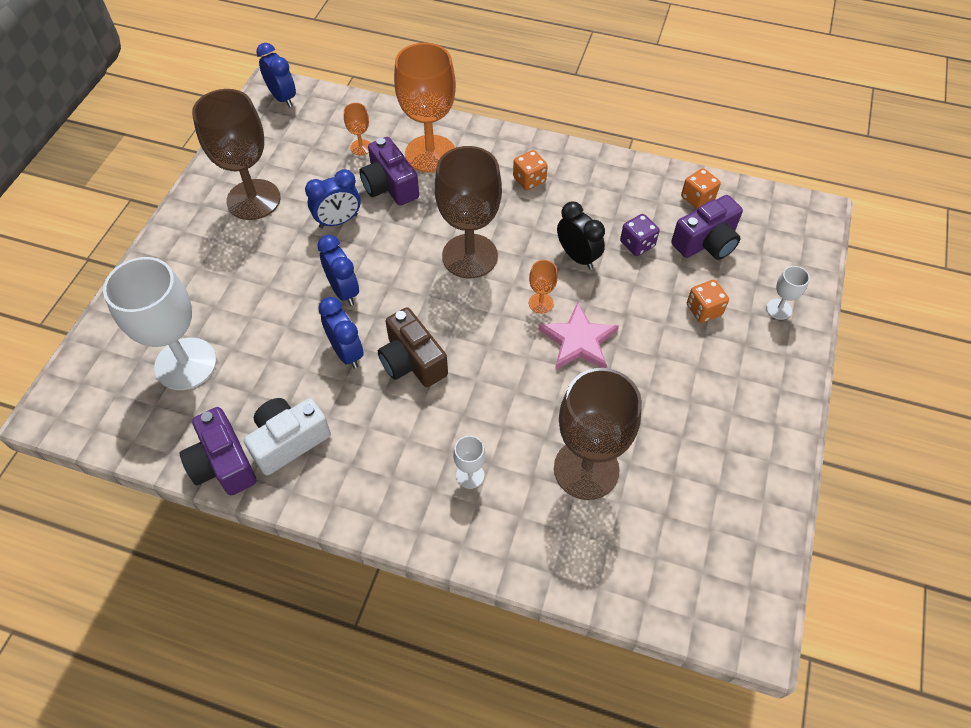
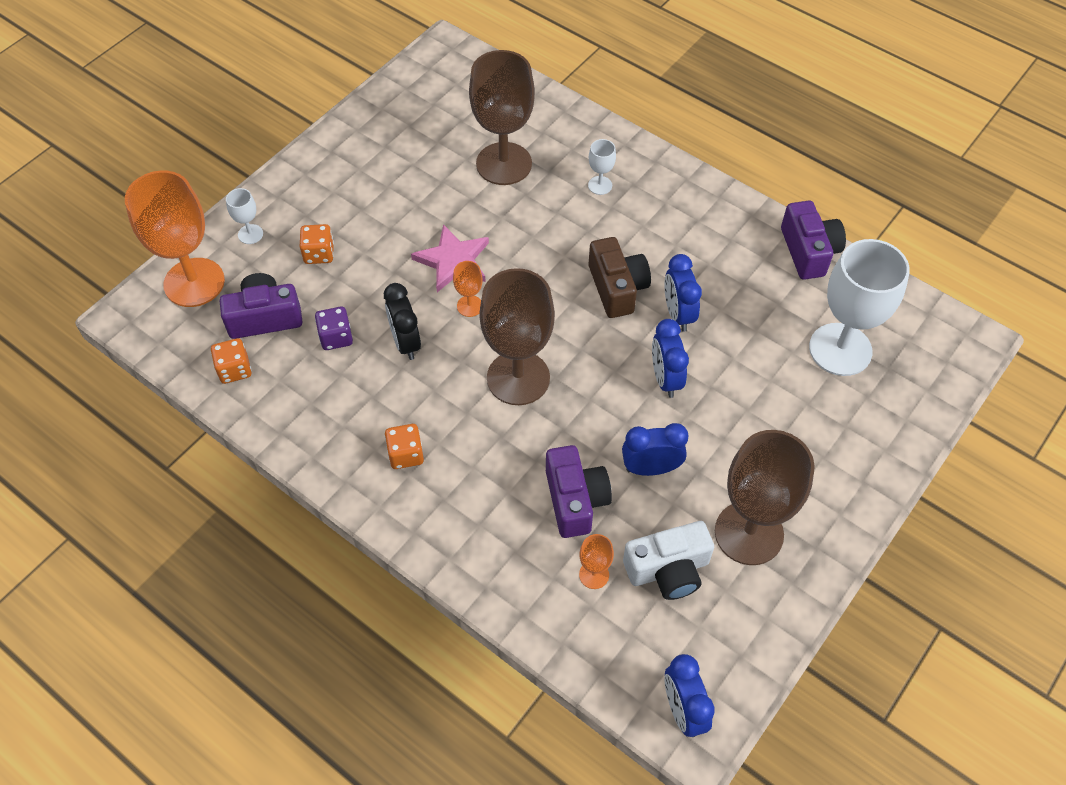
camera: 160 degrees left, 0 degrees up
white camera [244,398,331,475] -> white camera moved to [623,521,714,600]
orange goblet [394,43,456,173] -> orange goblet moved to [125,170,225,307]

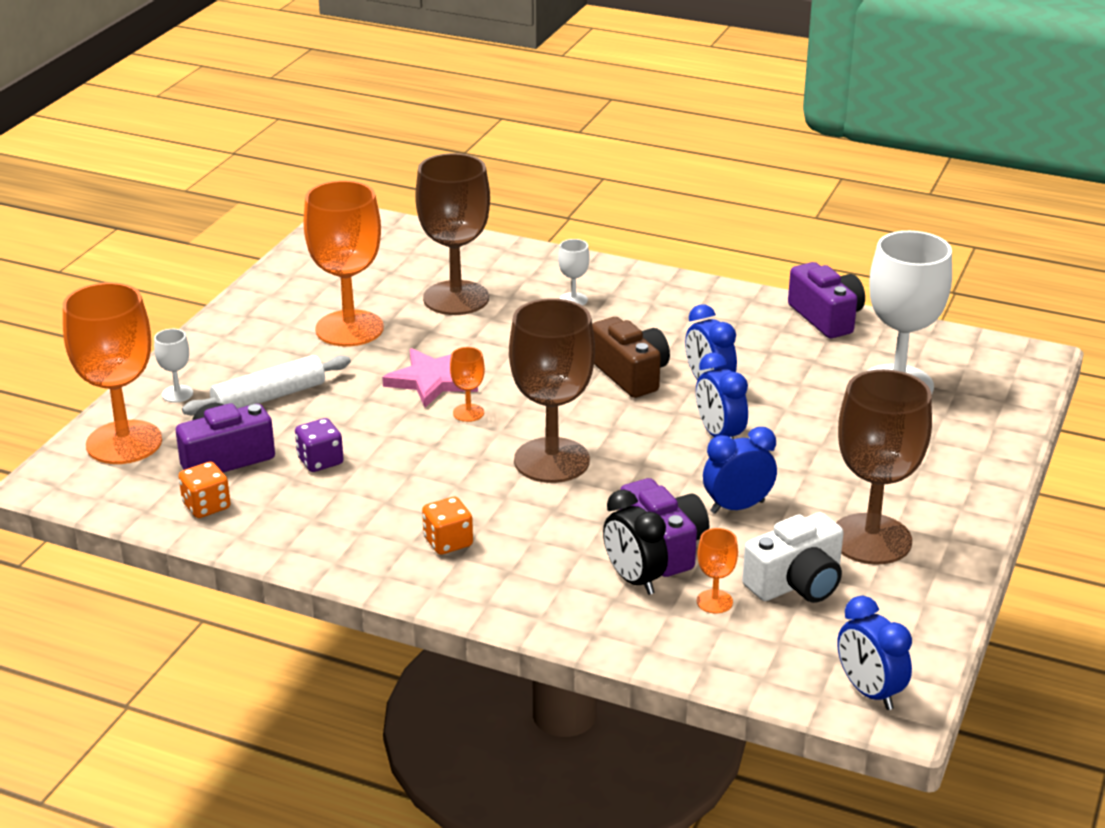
camera: 15 degrees left, 25 degrees down
orange dice [300,224,334,264] -> white rolling pin [182,355,351,415]
black clock [384,283,421,360] -> black clock moved to [603,490,668,595]
none -> orange goblet [303,180,384,346]

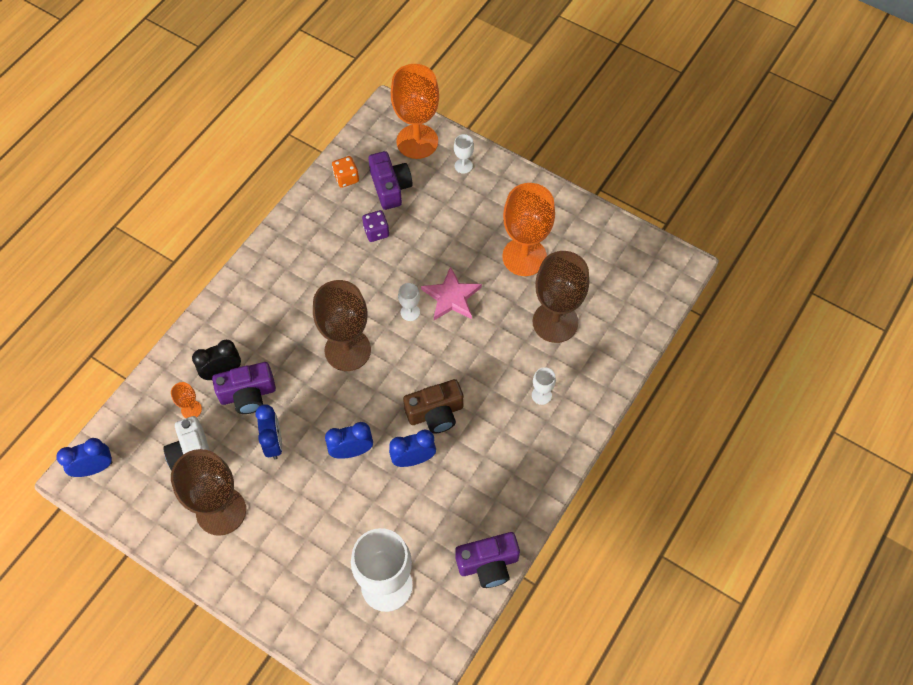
camera: 100 degrees right, 30 degrees up
white rolling pin [182,355,351,415] -> none
orange dice [422,497,473,555] -> none
orange goblet [450,347,485,422] -> white goblet [398,283,420,321]

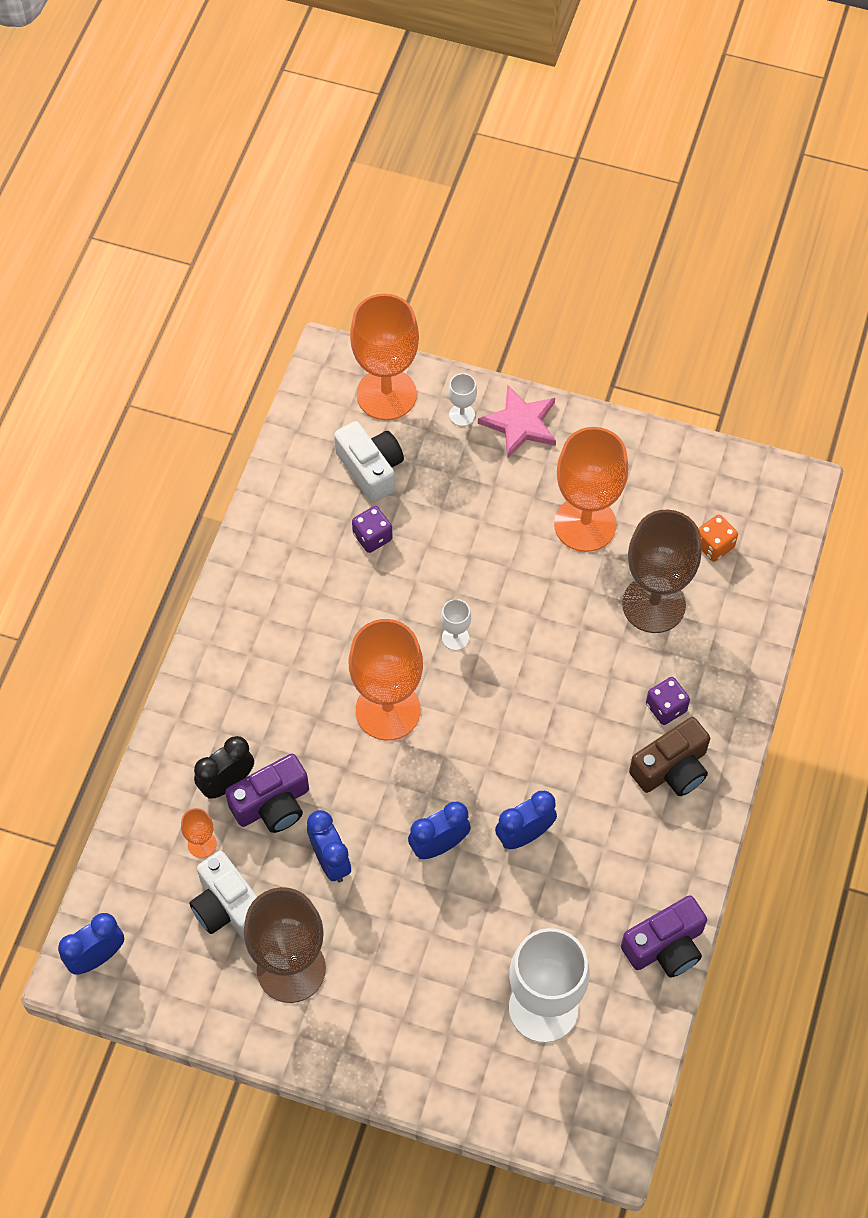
camera: 15 degrees left, 0 degrees up
brown goblet [313,280,371,371] -> orange goblet [349,619,423,741]
orange dice [332,156,359,188] -> orange dice moved to [698,514,738,562]
purple camera [368,151,413,210] -> white camera [334,421,404,503]
brown camera [403,379,464,433] -> brown camera moved to [629,717,710,796]
pink star [421,266,482,320] -> pink star moved to [478,384,556,458]
white goblet [532,367,556,405] -> purple dice [646,677,690,725]

